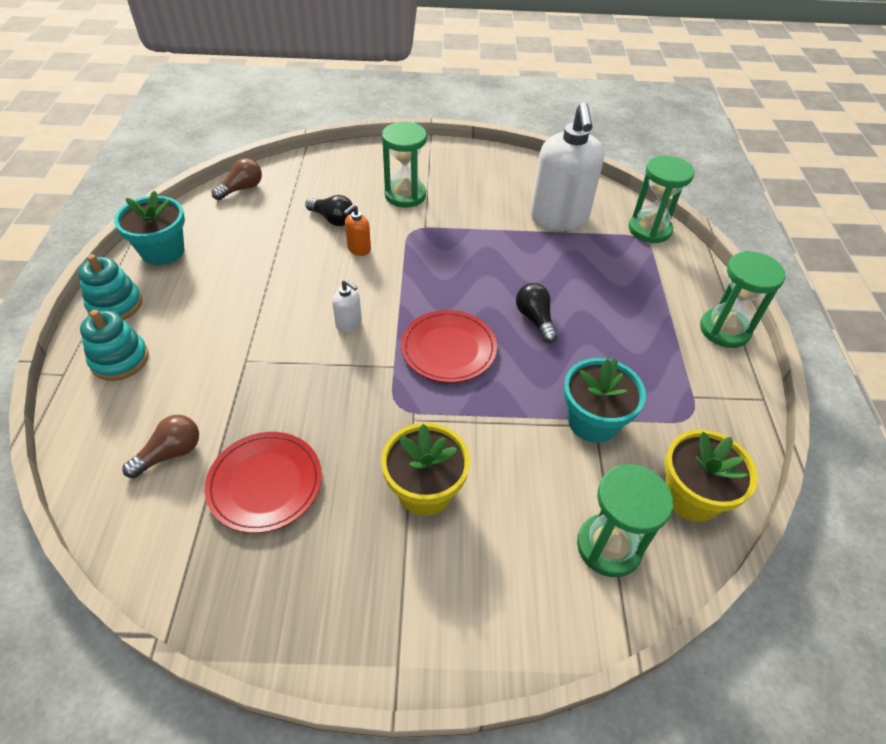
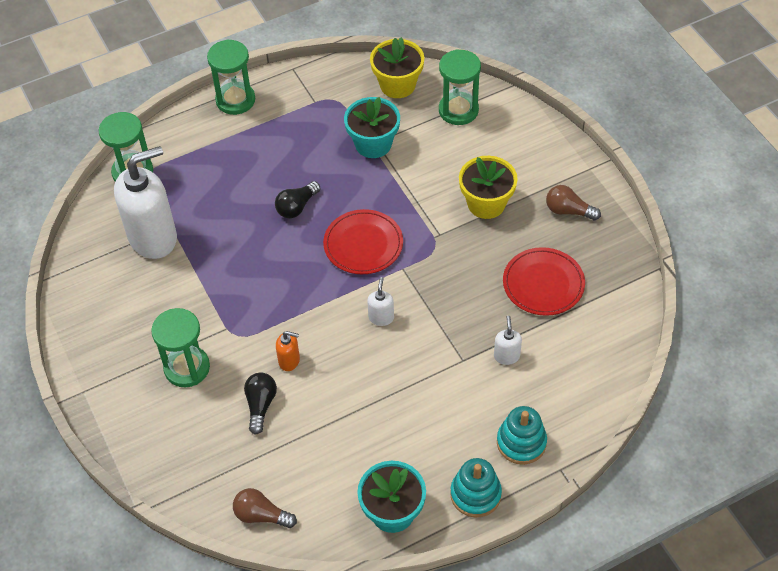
camera: 115 degrees left, 5 degrees up
brown light bulb [123,415,199,478] -> brown light bulb moved to [546,185,601,220]
none -> white soap dispenser [494,316,522,365]

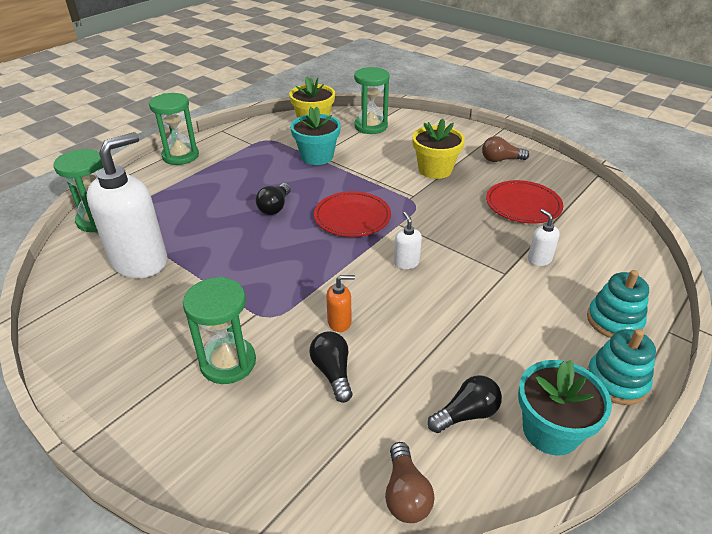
camera: 25 degrees left, 15 degrees down
brown light bulb [233,488,297,528] -> brown light bulb turned 90 degrees counterclockwise [385,442,435,523]
none -> black light bulb [428,375,502,433]

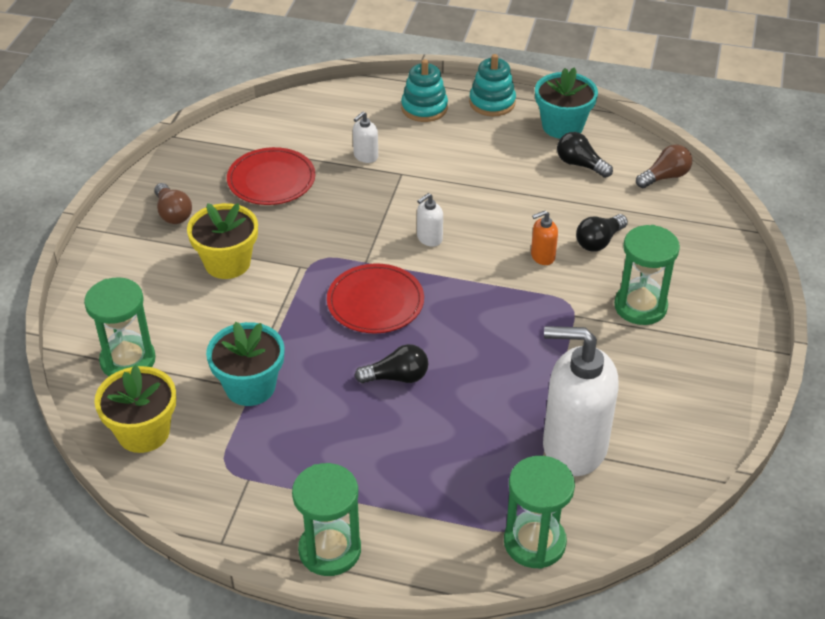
camera: 115 degrees left, 5 degrees up
orange soap dispenser [326,275,355,332] -> orange soap dispenser turned 75 degrees counterclockwise [531,211,558,265]

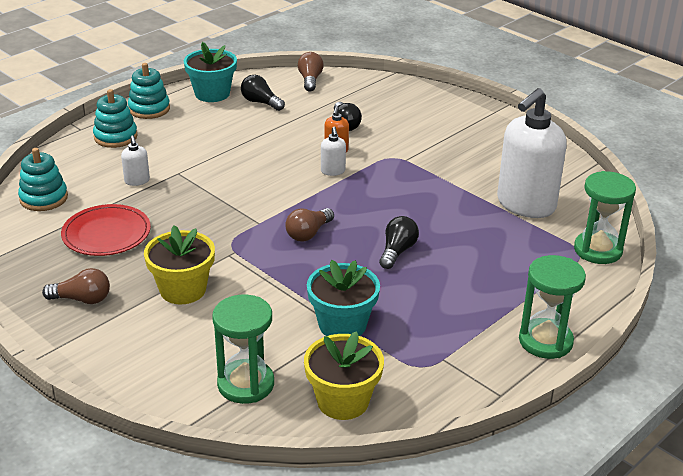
camera: 60 degrees left, 10 degrees down
red plate [327,264,424,333] -> brown light bulb [285,208,334,242]
white soap dispenser [417,193,443,247] -> white soap dispenser moved to [321,127,346,176]
black light bulb [557,132,613,178] -> black light bulb turned 60 degrees clockwise [241,75,285,111]
green hourglass [614,225,680,325] -> none
none -> turquoise stacking toy [18,148,68,211]

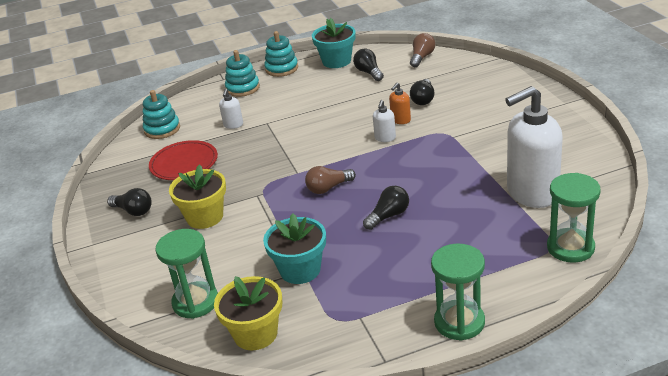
camera: 30 degrees right, 0 degrees up
brown light bulb [42,268,110,304] -> black light bulb [107,188,152,216]

